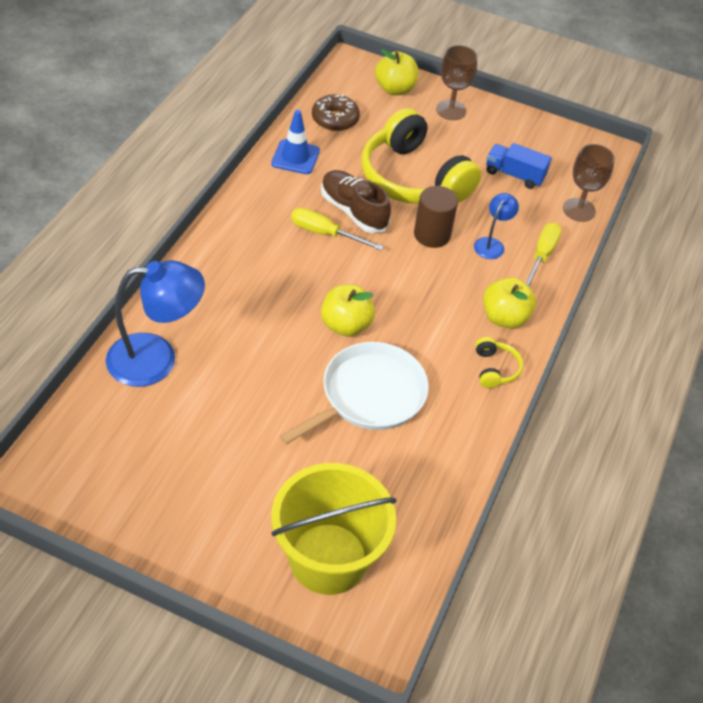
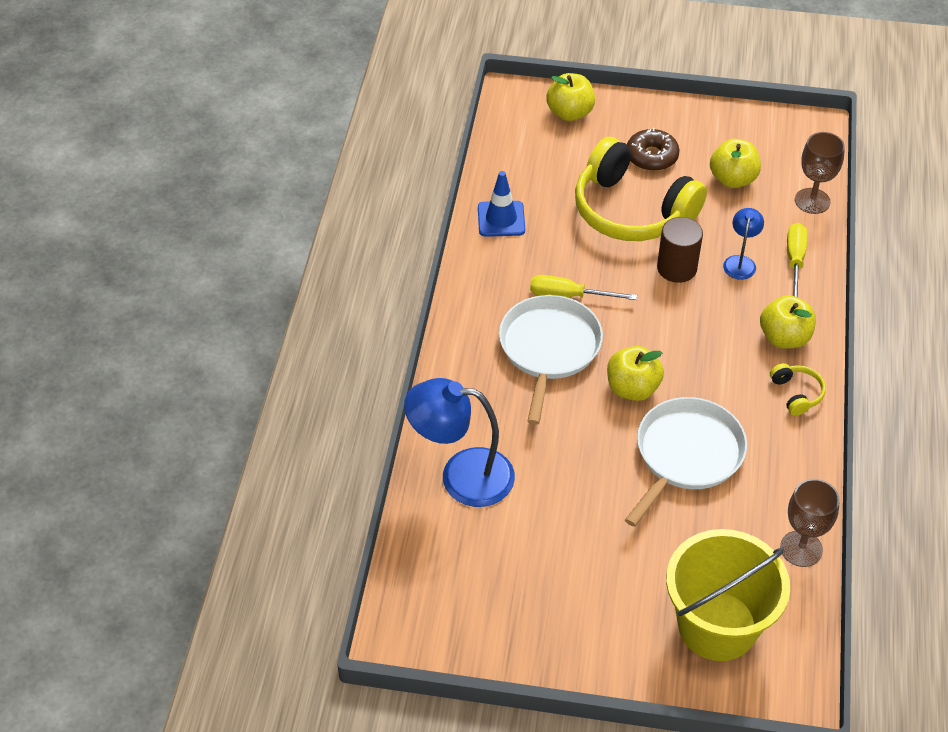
camera: 10 degrees left, 0 degrees up
blue lamp [106,260,205,387] -> blue lamp turned 150 degrees counterclockwise [404,378,515,507]
brown donut [312,94,360,131] -> brown donut moved to [627,128,679,171]
brown shoe [321,170,391,233] -> none
brown goblet [436,45,477,120] -> brown goblet moved to [780,479,840,567]
blue truck [486,143,552,189] -> yellow apple [710,139,761,188]
none -> white pan [499,295,603,425]

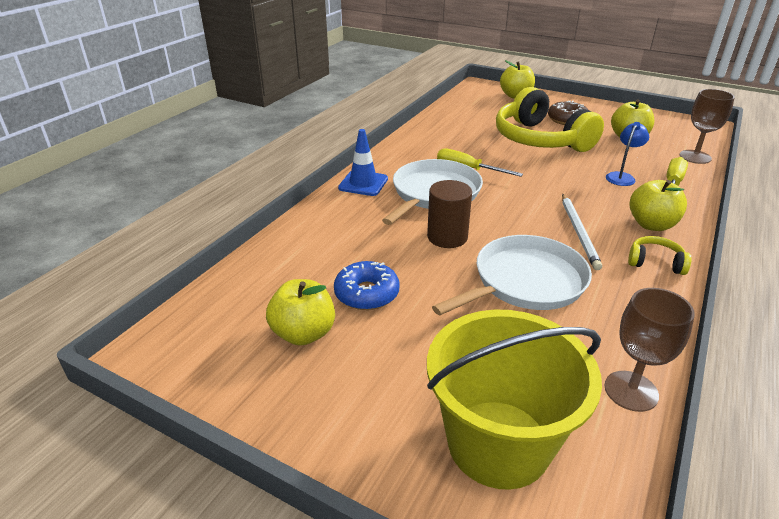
camera: 20 degrees right, 15 degrees down
blue lamp [404,378,515,507] -> none
blue traffic cone [478,171,525,237] -> blue traffic cone moved to [338,129,388,196]
yellow apple [607,346,664,401] -> yellow apple moved to [266,279,335,346]
brown cylinder [657,217,703,283] -> brown cylinder moved to [427,180,472,248]
yellow headphones [770,363,826,416] -> yellow headphones turned 75 degrees counterclockwise [628,236,692,275]
none -> blue donut [334,261,400,310]
none -> white pencil [562,194,602,270]

